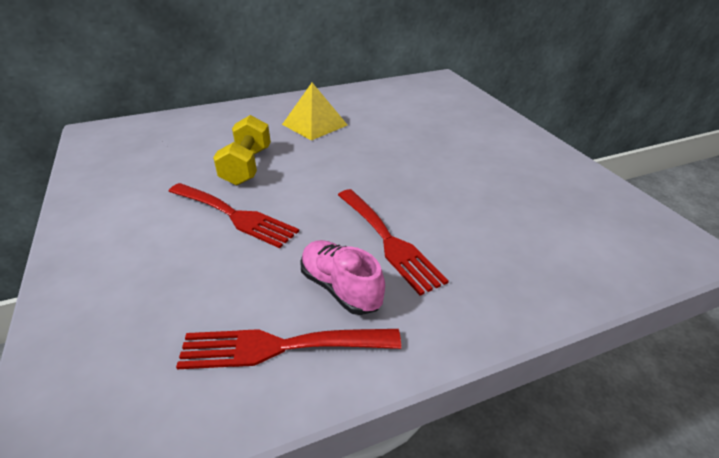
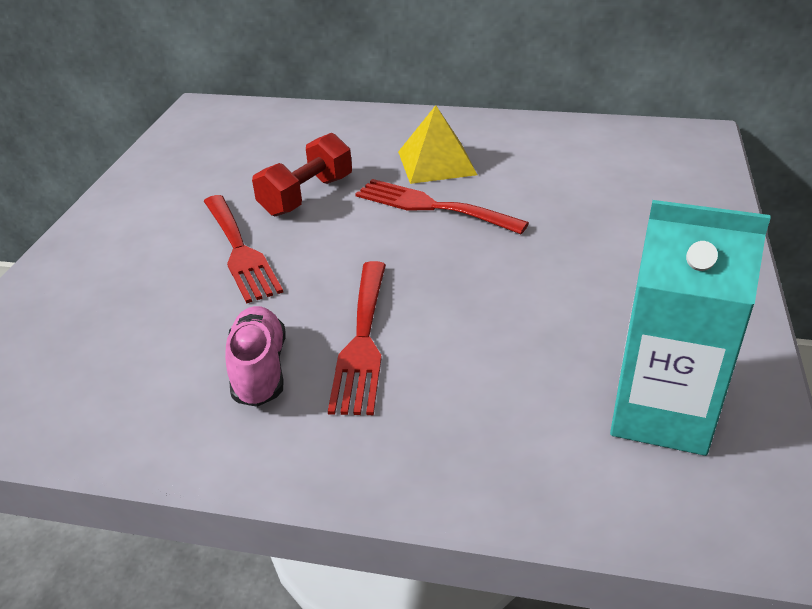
camera: 35 degrees right, 0 degrees up
red fork [176,329,401,369] -> red fork moved to [355,179,529,234]
yellow dumbbell [213,115,271,186] -> red dumbbell [252,133,352,216]
none -> turquoise carton [610,200,770,456]

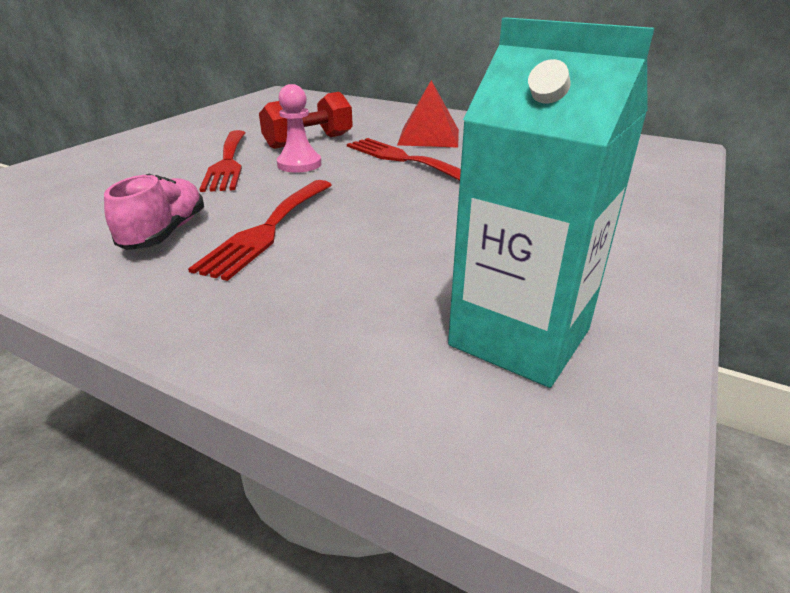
camera: 15 degrees right, 5 degrees down
yellow pyramid [398,105,477,184] -> red pyramid [397,80,459,148]
none -> pink pawn [277,84,321,173]

